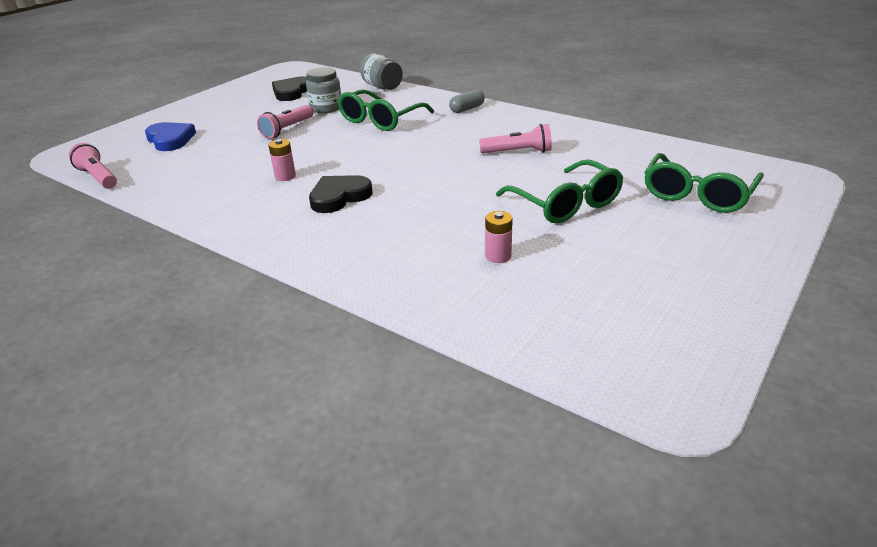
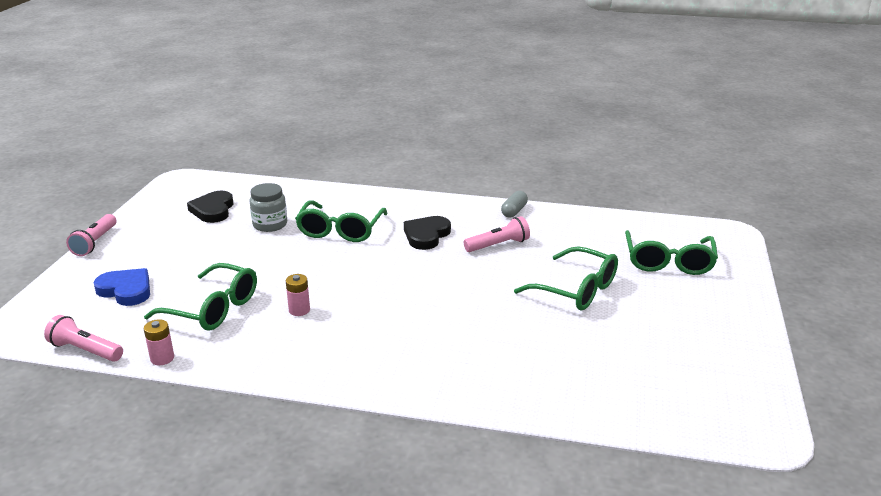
camera: 25 degrees left, 5 degrees down
pink flashlight [257,105,313,139] -> pink flashlight moved to [66,214,116,256]
black heart [309,175,373,213] -> black heart moved to [404,216,451,250]
grey jar [360,53,403,90] -> none
grey capsule [449,89,485,113] -> grey capsule moved to [501,191,528,218]
pink battery [485,211,513,263] -> pink battery moved to [144,319,174,365]
none -> green glasses [144,263,257,331]

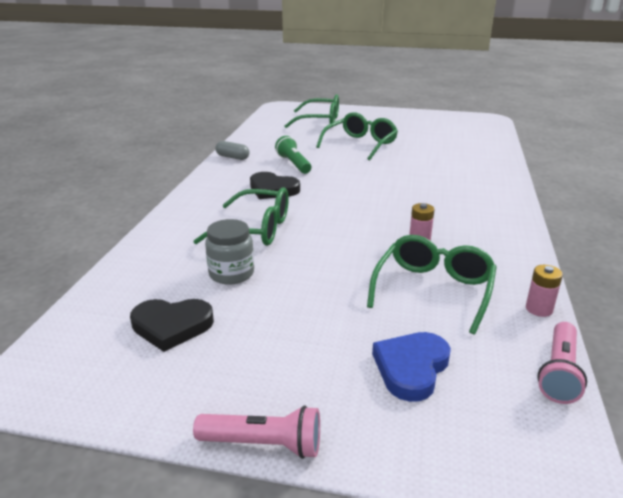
camera: 90 degrees left, 0 degrees up
pink flashlight [464,216,530,252] -> green flashlight [275,136,311,174]

